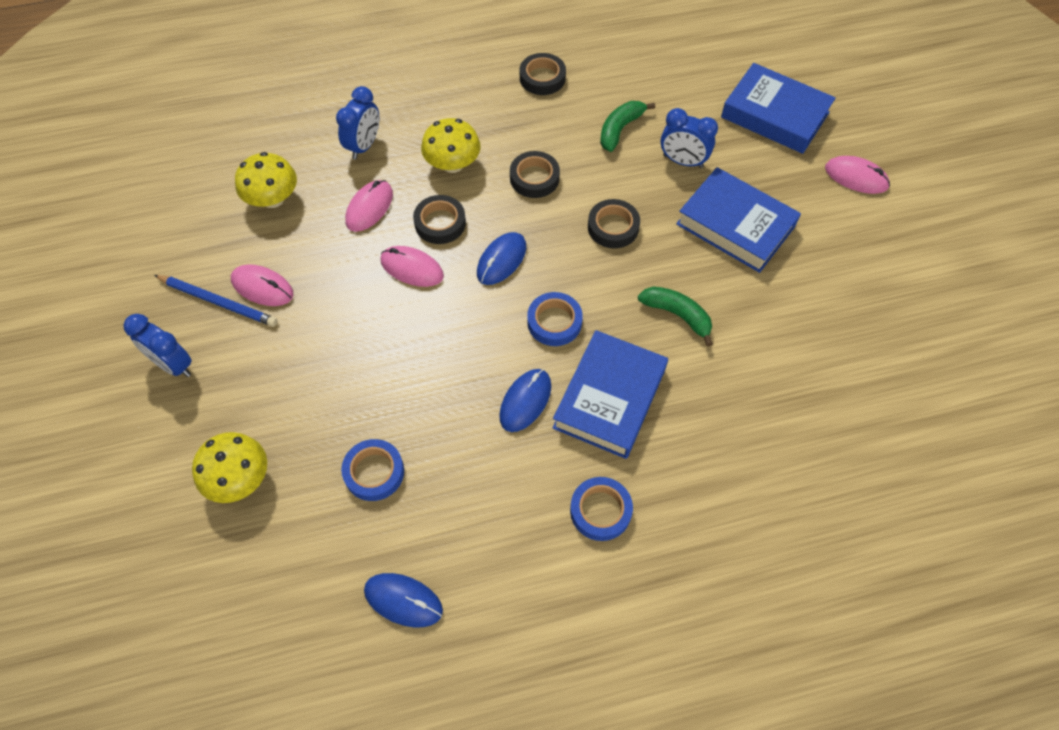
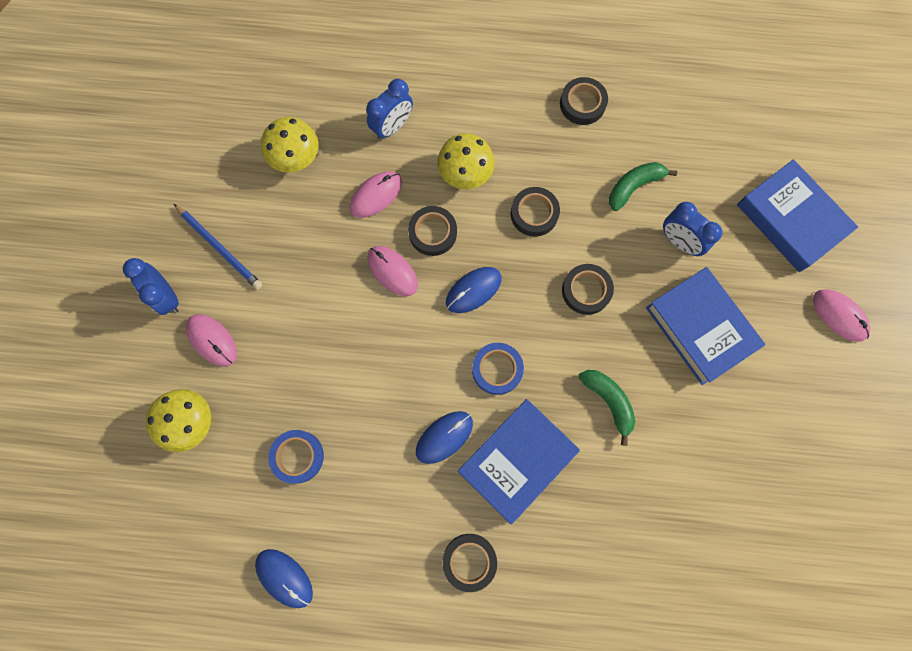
camera: 20 degrees right, 15 degrees up
pink mouse [231,264,294,306] -> pink mouse moved to [186,314,237,367]
blue tape [570,477,633,541] -> black tape [443,534,497,592]

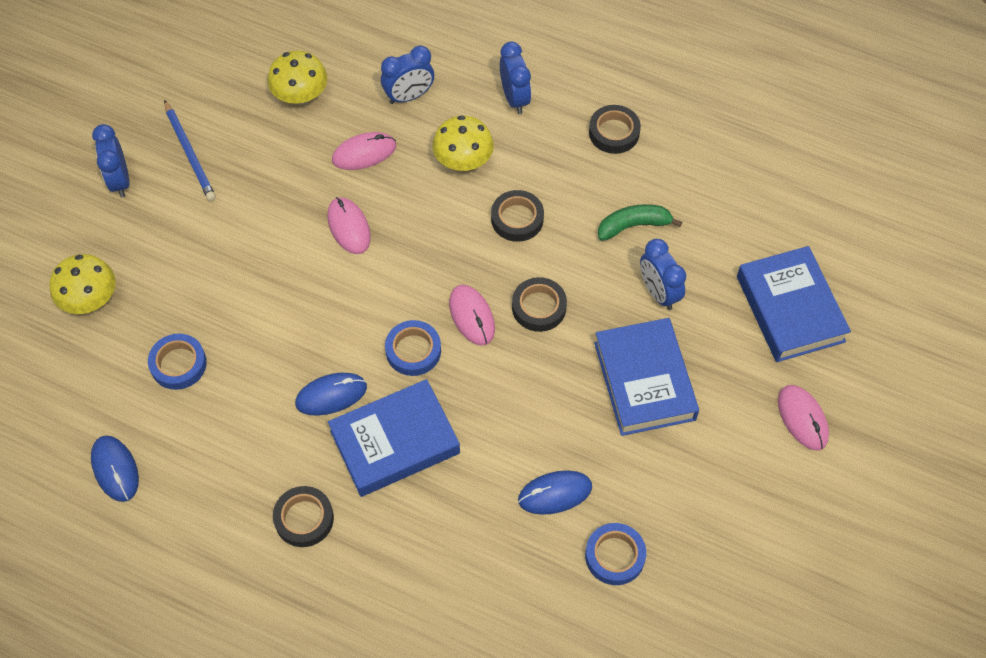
camera: 20 degrees right, 15 degrees down
pink mouse [186,314,237,367] -> pink mouse moved to [449,285,495,346]
black tape [408,206,457,256] -> none
blue mouse [446,267,501,313] -> blue mouse moved to [518,470,592,515]
green banana [578,370,635,446] -> none
none -> blue clock [500,42,531,114]
none -> blue tape [585,523,646,585]

